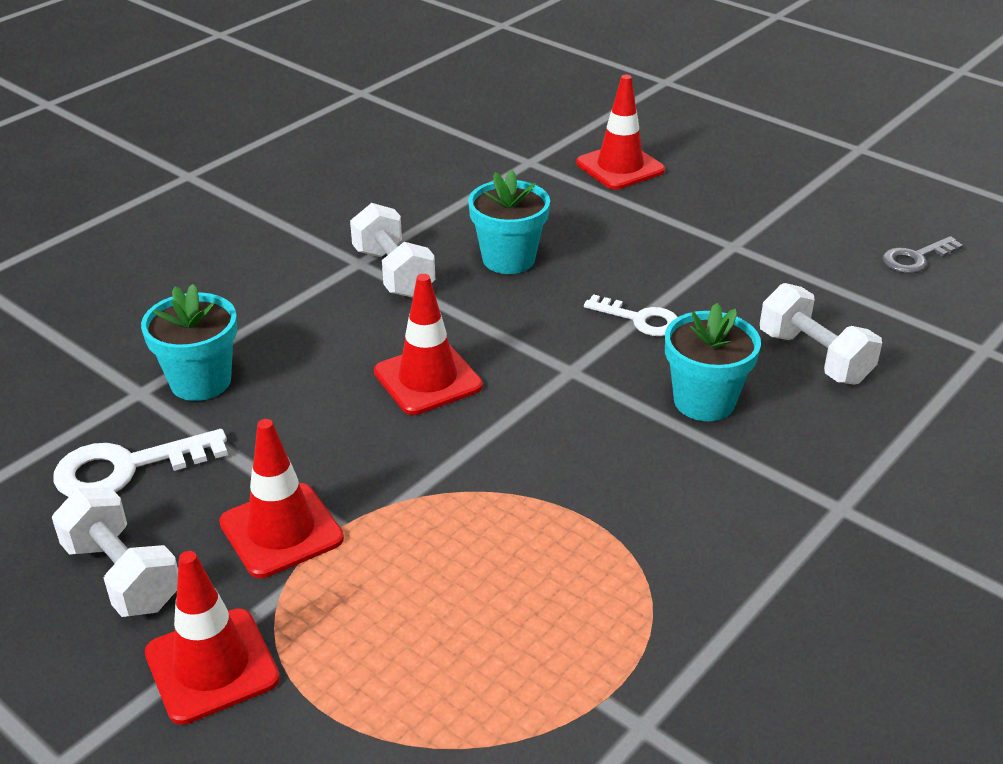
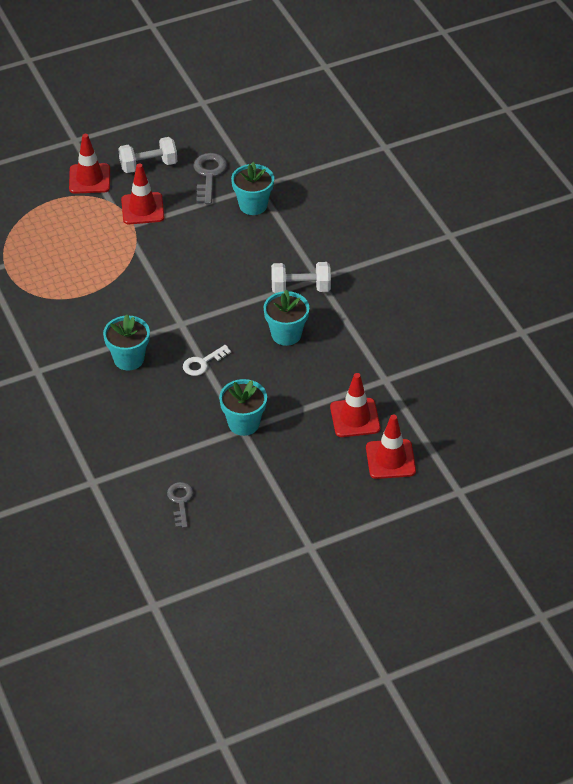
camera: 115 degrees right, 10 degrees up
white key [53,429,228,497] -> grey key [193,153,227,204]
red traffic cone [374,274,483,415] -> red traffic cone moved to [366,414,416,479]
white dumbbell [760,283,882,385] -> none
none -> turquoise flower pot [219,379,267,436]

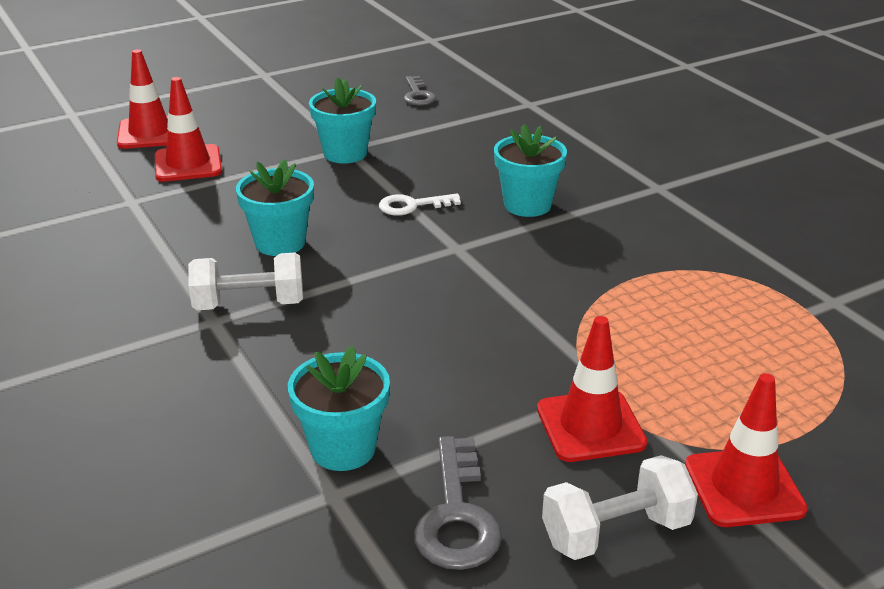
camera: 175 degrees right, 15 degrees down
white key [183,345,231,376] -> white key turned 150 degrees counterclockwise [379,194,461,216]

